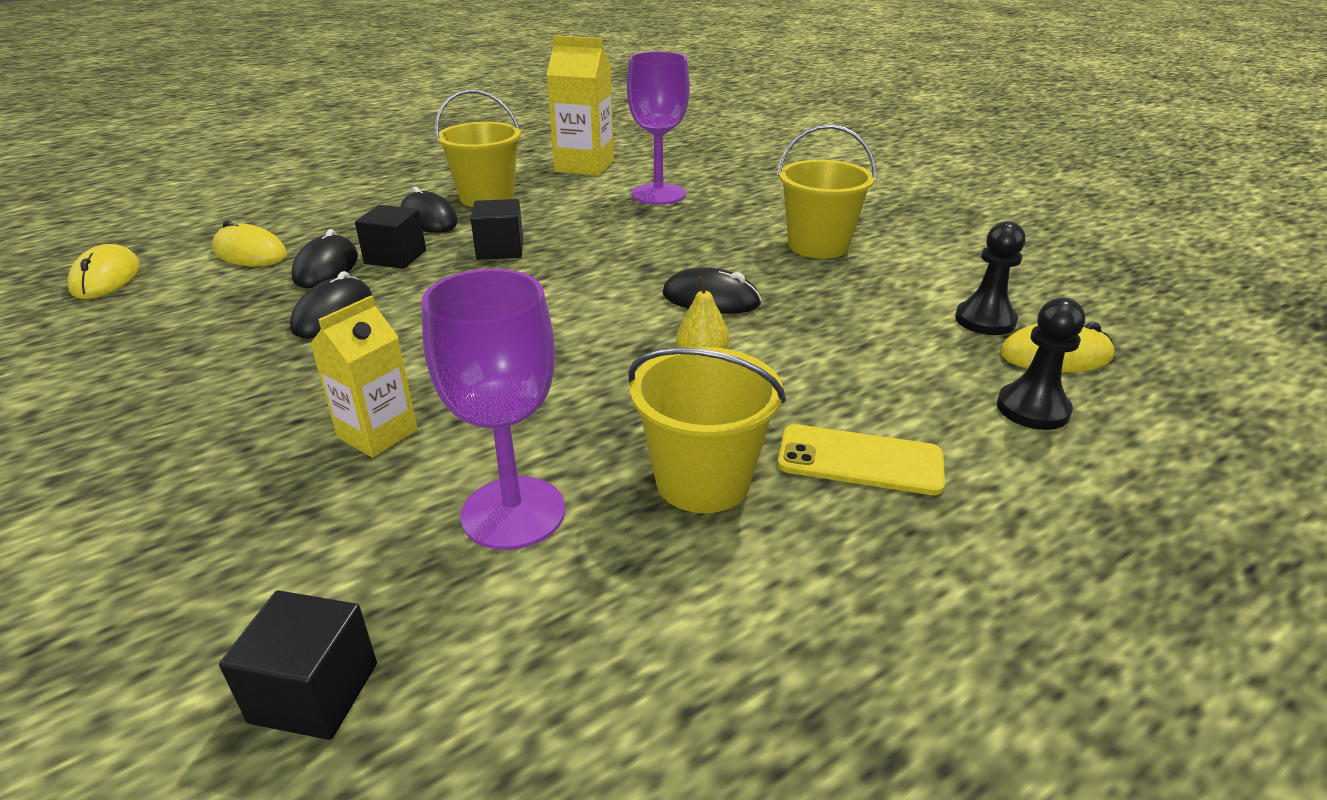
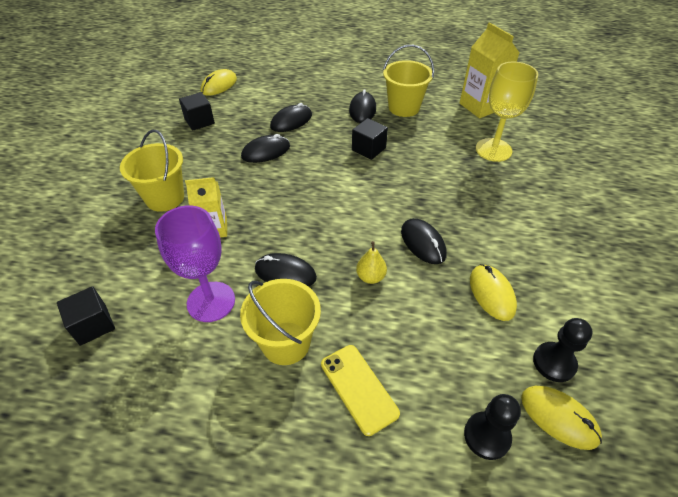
camera: 45 degrees right, 15 degrees up
yellow mouse [212,220,287,266] -> yellow mouse moved to [470,264,517,321]
black cube [355,205,426,269] -> black cube moved to [179,92,215,131]
purple goblet [627,52,690,205] -> yellow goblet [476,62,538,162]
yellow bucket [777,124,876,259] -> yellow bucket moved to [120,129,184,212]
none -> black mouse [255,253,317,287]

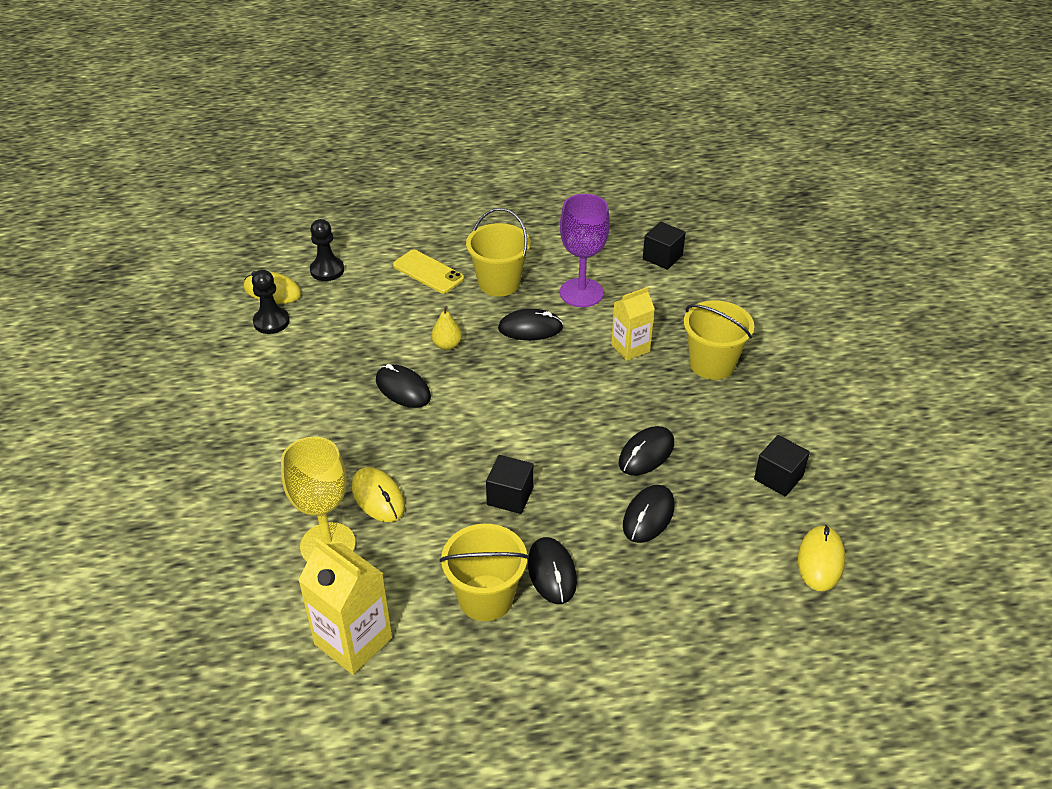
camera: 160 degrees right, 5 degrees down
yellow mouse [470,264,517,321] -> yellow mouse moved to [352,467,405,522]

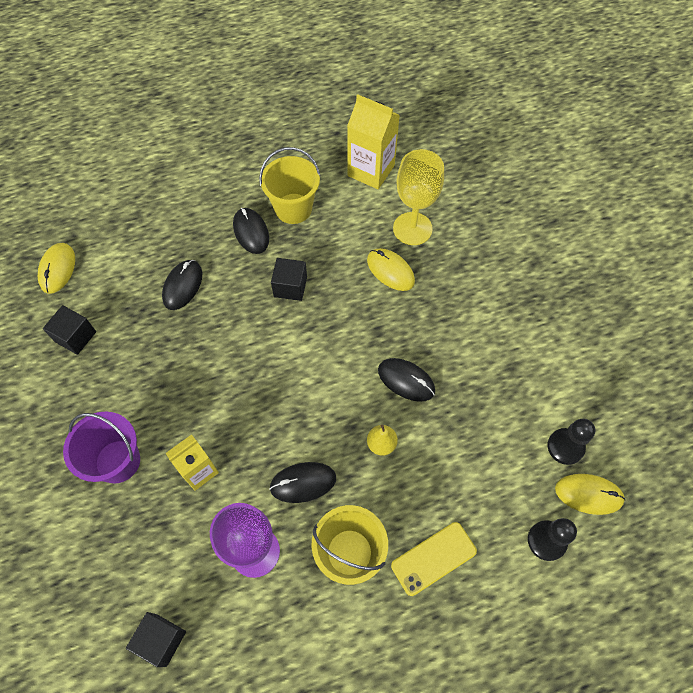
camera: 170 degrees right, 20 degrees up
yellow phone [393,250,464,294] -> yellow phone turned 60 degrees counterclockwise [391,522,477,596]
black mouse [619,426,674,475] -> none
yellow bucket [684,300,754,380] -> purple bucket [63,412,140,484]

